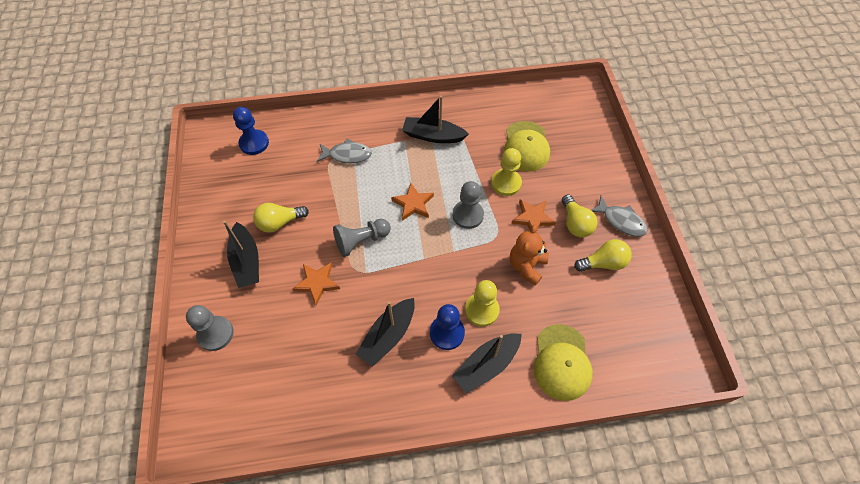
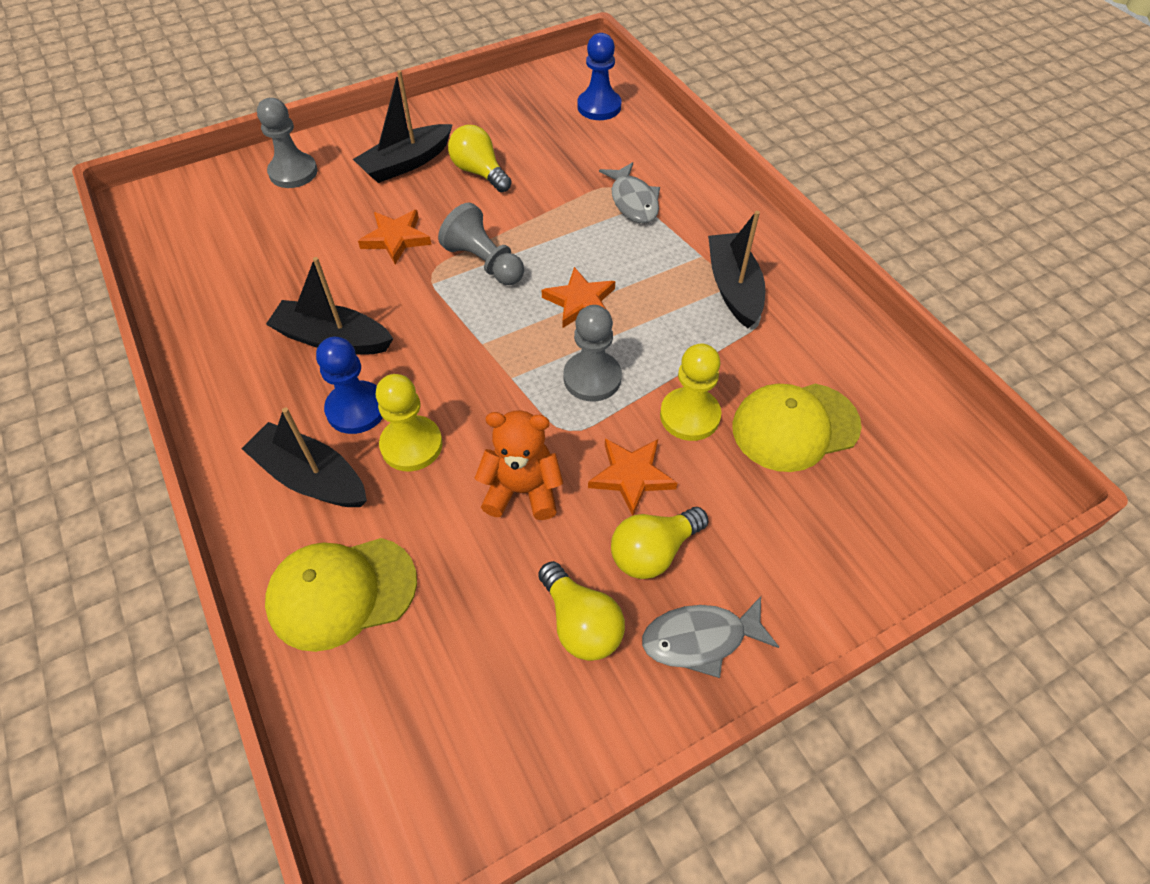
camera: 70 degrees right, 5 degrees down
grey fish [591,196,648,237] -> grey fish turned 60 degrees clockwise [642,596,779,678]

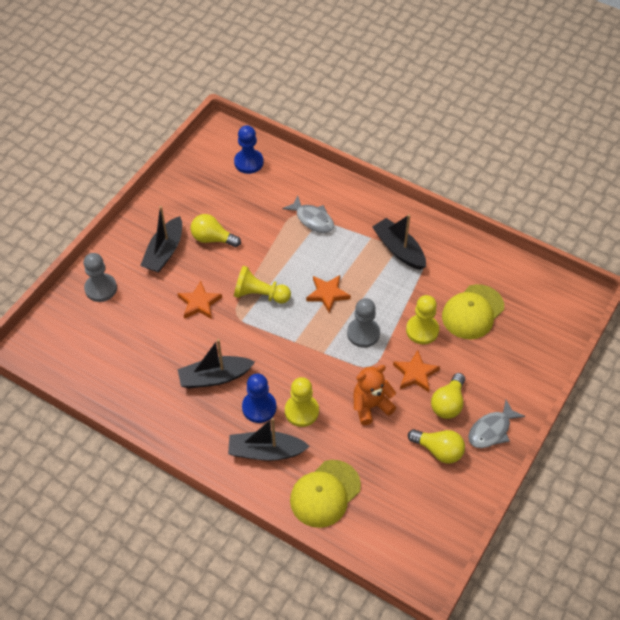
camera: 30 degrees left, 0 degrees up
grey pawn [438,203,524,285] -> yellow pawn [234,266,291,303]

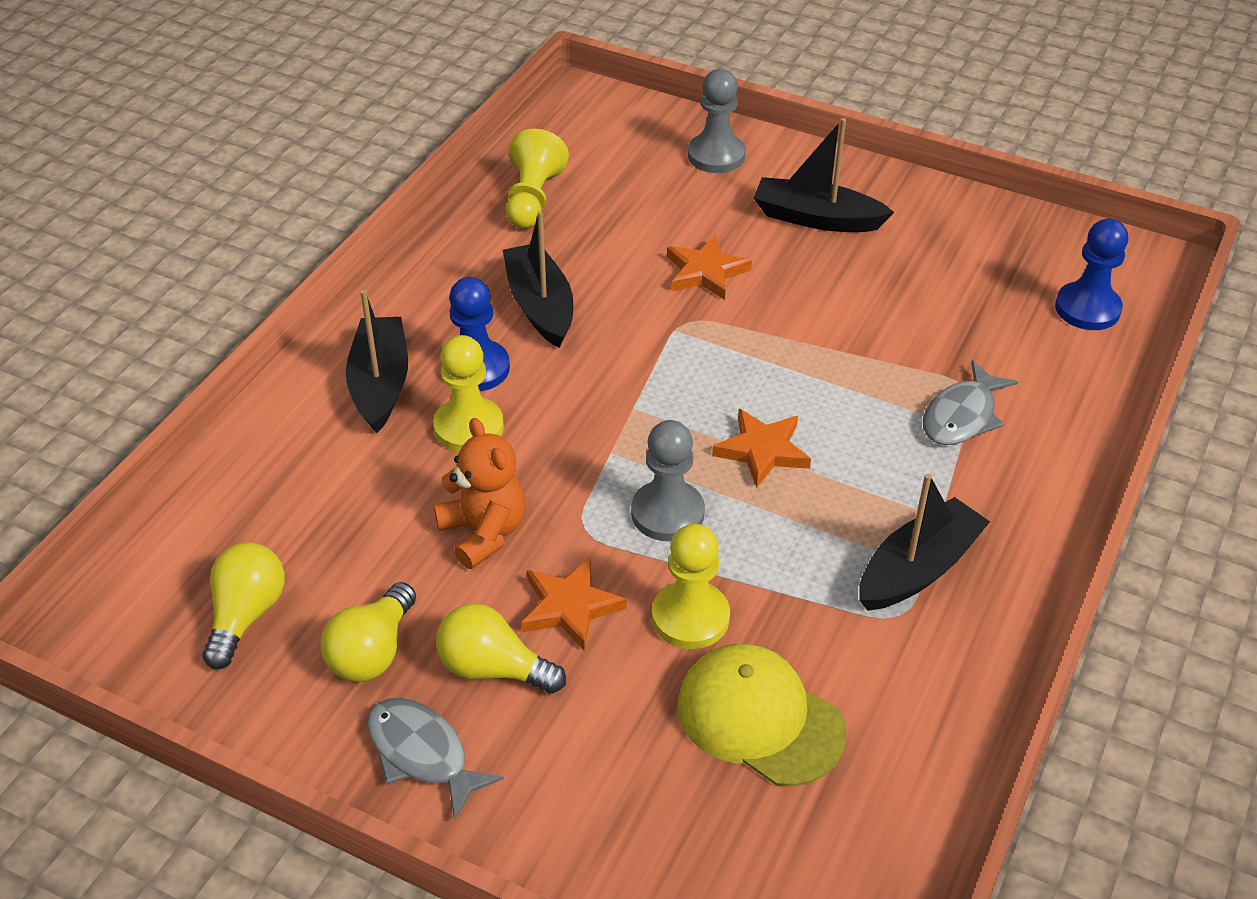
camera: 85 degrees right, 10 degrees down
yellow light bulb [191,214,241,247] -> yellow light bulb moved to [202,542,285,669]
yellow pawn [234,266,291,303] -> yellow pawn moved to [506,129,569,229]
yellow cap [290,460,361,528] -> none

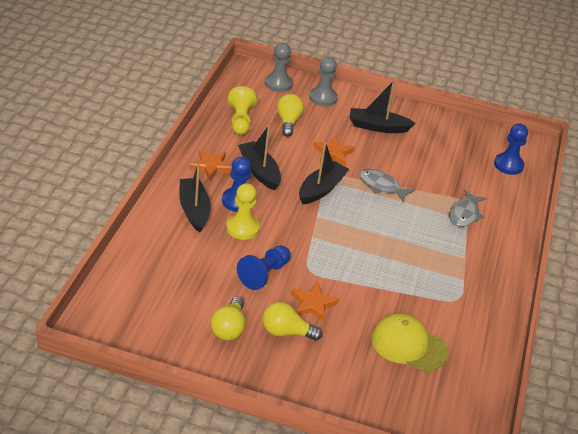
camera: 15 degrees left, 5 degrees down
yellow light bulb [202,542,285,669] -> yellow light bulb moved to [277,94,304,137]
grey fish [367,698,504,821] -> grey fish moved to [359,169,415,203]
orange teddy bear [434,418,525,569] -> blue pawn [237,245,291,290]
grey pawn [631,420,705,541] -> grey pawn moved to [265,43,293,92]
yellow pawn [652,524,730,649] -> none
orange star [712,409,811,488] -> orange star moved to [189,150,232,181]
black boat [859,473,990,611] -> black boat moved to [299,142,349,205]

